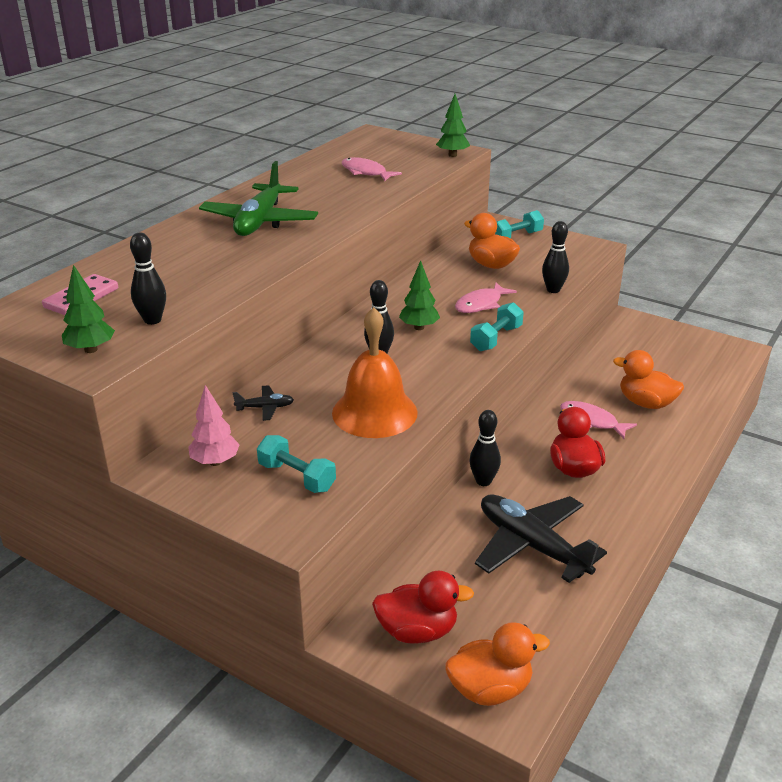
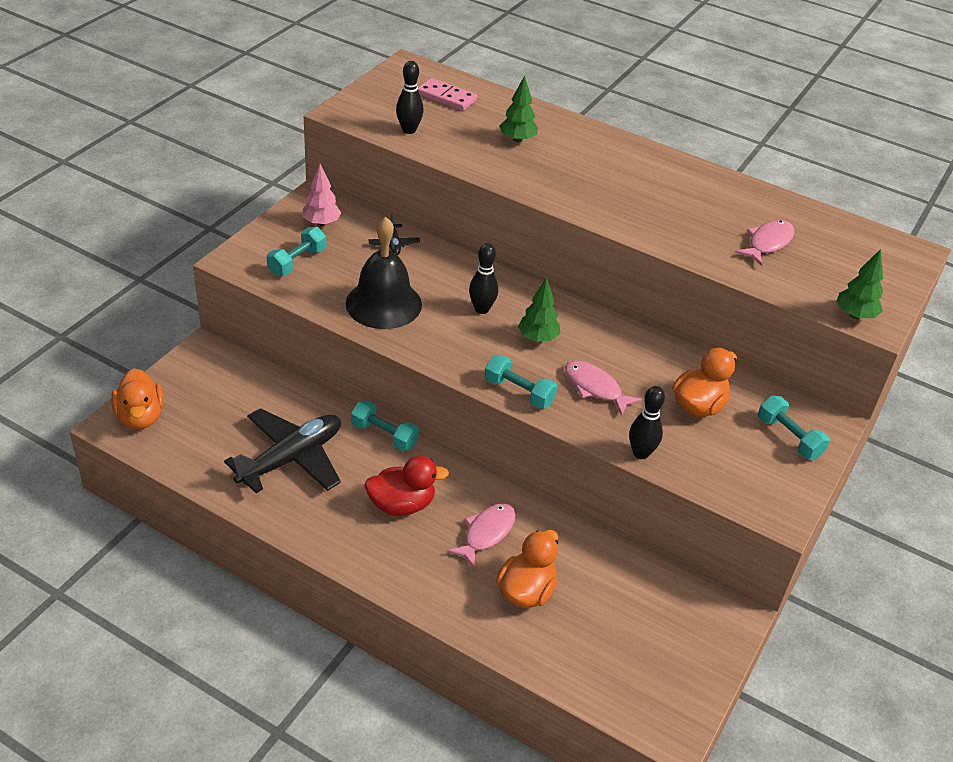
camera: 85 degrees right, 10 degrees up
green tree [62,265,115,353] -> green tree moved to [499,76,538,143]
green plane [199,161,318,236] -> none
orange bell [332,307,418,438] -> black bell [346,217,422,329]
red duck [372,571,474,643] -> none
black bowling pin [470,410,501,486] -> turquoise dumbbell [351,400,419,451]

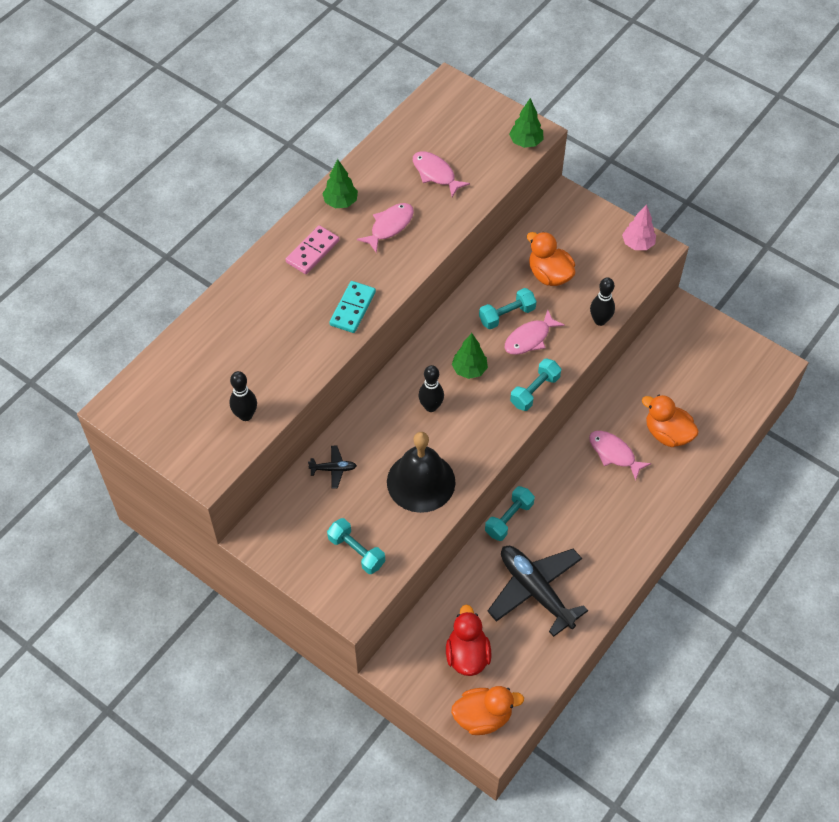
camera: 80 degrees left, 15 degrees up
pink tree [303,164,342,226] -> pink tree moved to [622,204,656,250]
red duck [364,456,449,516] -> red duck moved to [446,605,491,676]
pink domino [418,78,477,111] -> pink domino moved to [285,225,339,274]
green tree [499,76,538,143] -> green tree moved to [323,159,358,208]
turquoise dumbbell [758,396,830,459] -> turquoise dumbbell moved to [479,288,537,329]
none -> turquoise domino [329,281,376,333]
none -> pink fish [357,203,414,253]

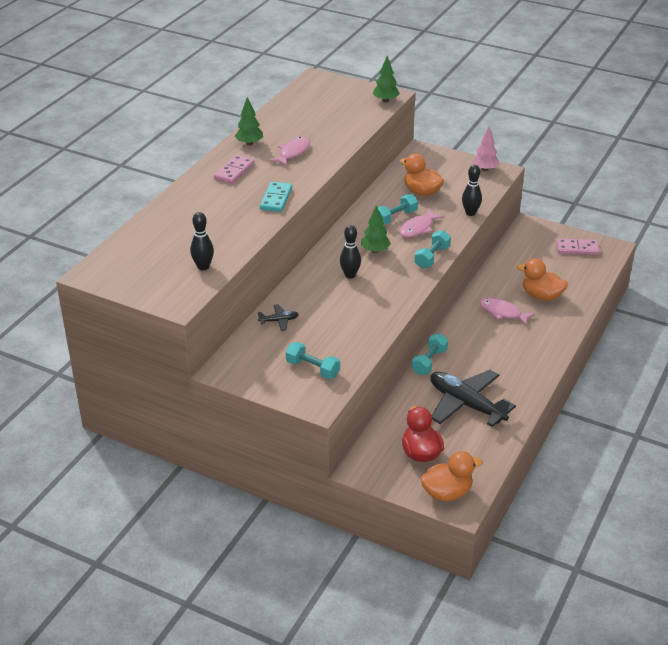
camera: 10 degrees left, 20 degrees down
black bell [387,432,455,513] -> none
pink fish [413,151,470,197] -> none
none -> pink domino [556,238,600,255]

